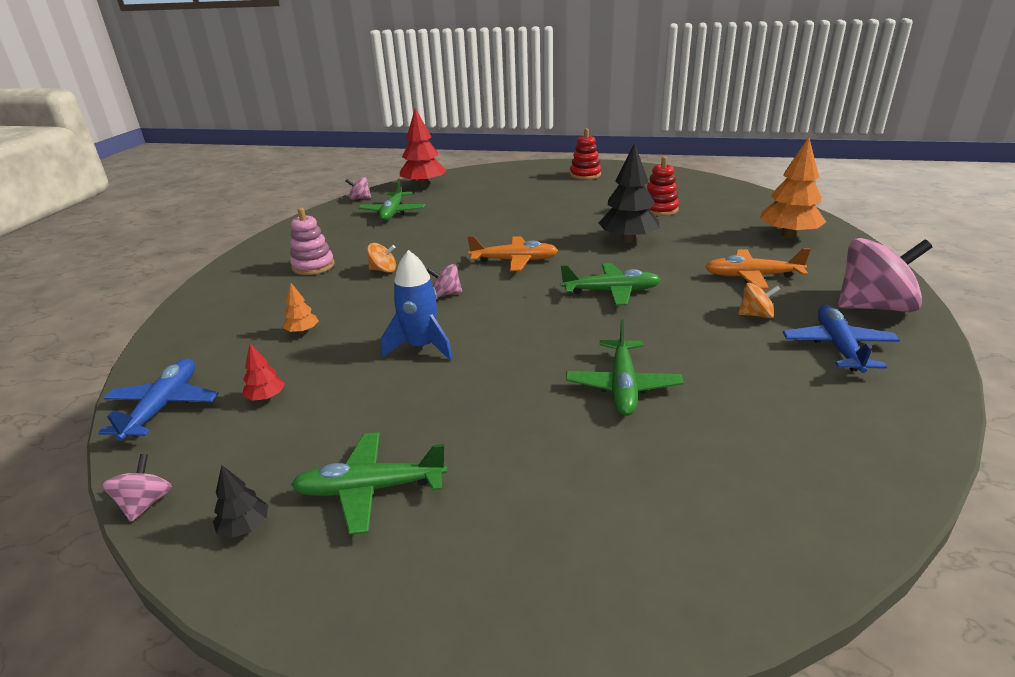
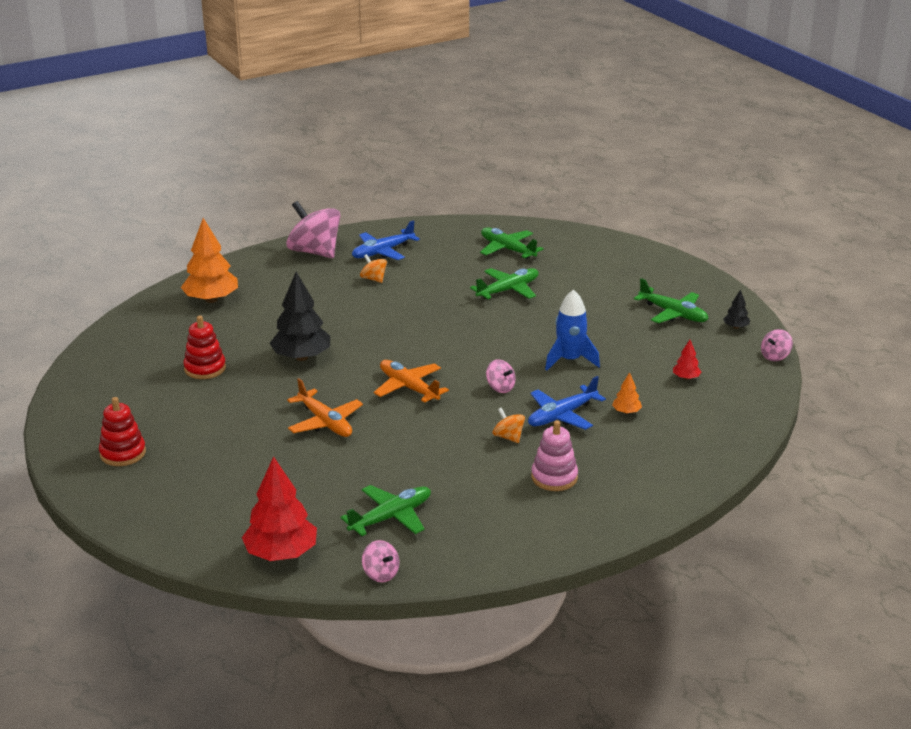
camera: 135 degrees left, 0 degrees up
blue plane [98,359,219,441] -> blue plane moved to [528,376,606,430]
green plane [561,263,661,306] -> green plane moved to [480,227,543,259]
orange plane [705,248,811,289] -> orange plane moved to [287,378,363,437]

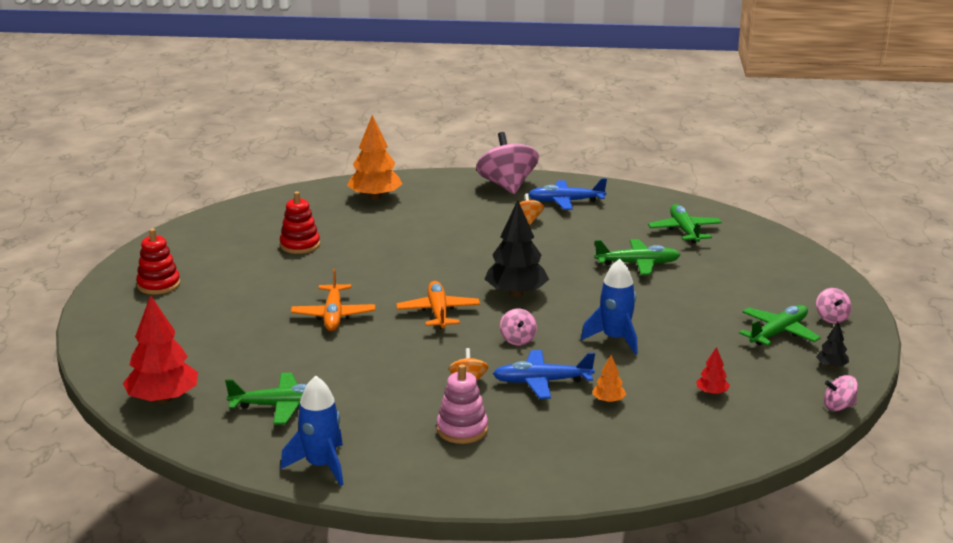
camera: 35 degrees right, 5 degrees down
black tree [269,272,330,361] -> black tree moved to [485,200,549,297]
pink spinning top [362,540,399,582] -> pink spinning top moved to [816,288,852,324]
green plane [634,278,708,323] -> green plane turned 120 degrees counterclockwise [739,305,821,346]
none -> blue rocket [281,376,343,486]

